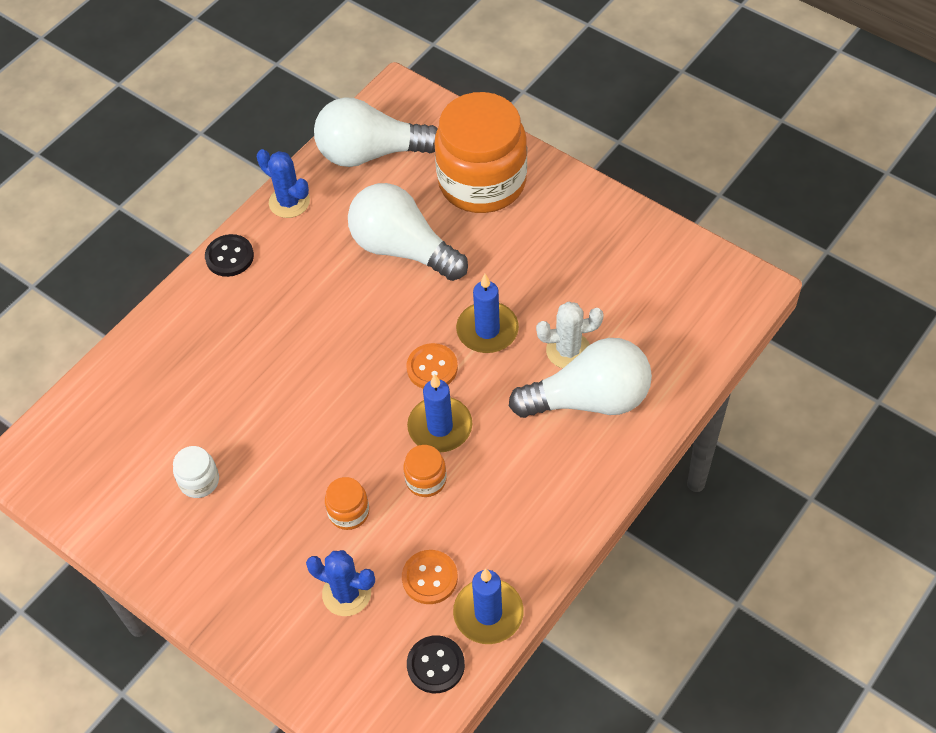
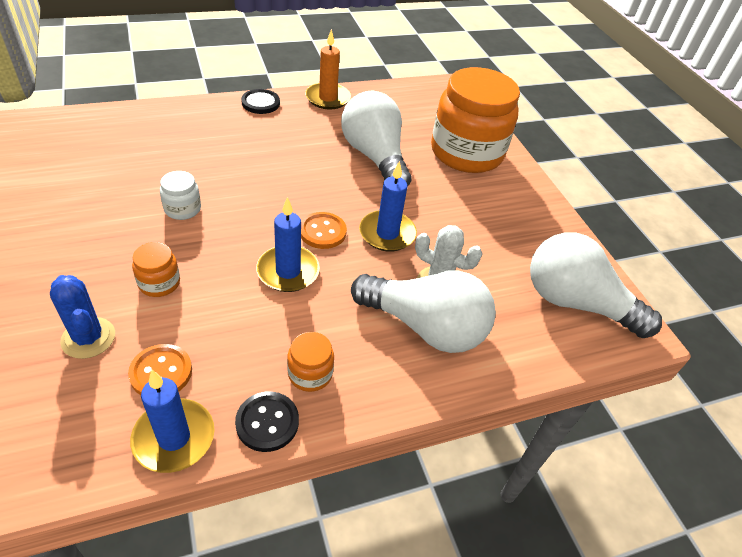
camera: 25 degrees right, 10 degrees down
white jar [173,446,219,498] -> white jar moved to [160,171,201,220]
blue cactus [257,149,310,218] -> orange candle [305,29,351,109]
white light bulb [314,97,437,167] -> white light bulb moved to [530,232,662,338]
orange jar [403,445,447,497] -> orange jar moved to [287,332,334,392]
black button [407,635,465,693] -> black button moved to [235,391,299,452]

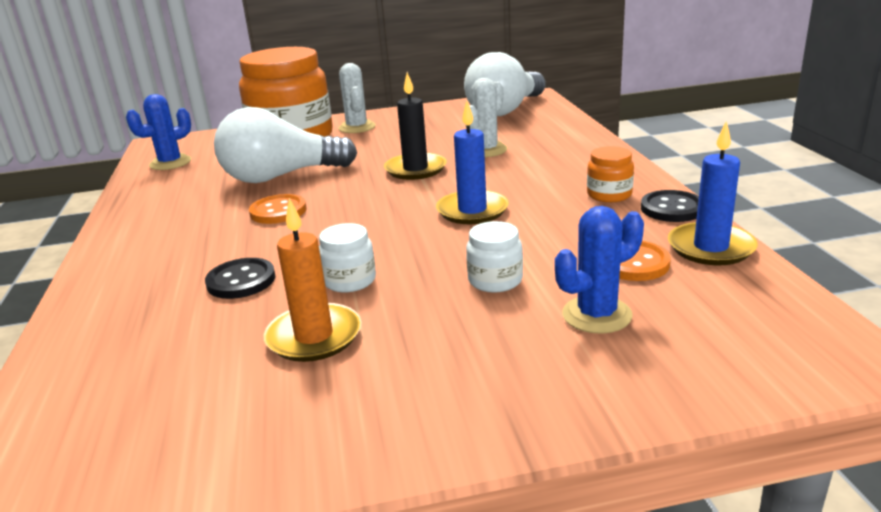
camera: 75 degrees left, 20 degrees down
orange jar [132,242,180,297] -> white jar [466,221,523,293]
black button [241,89,280,114] -> black button moved to [205,258,275,299]
orange button [301,212,347,249] -> orange button moved to [249,194,307,224]
orange candle [305,29,351,109] -> orange candle moved to [264,198,361,362]
white light bulb [351,270,496,353] -> none
blue candle [359,161,417,252] -> black candle [384,72,447,180]
none -> blue cactus [126,94,191,170]
none -> white cactus [338,63,376,133]

